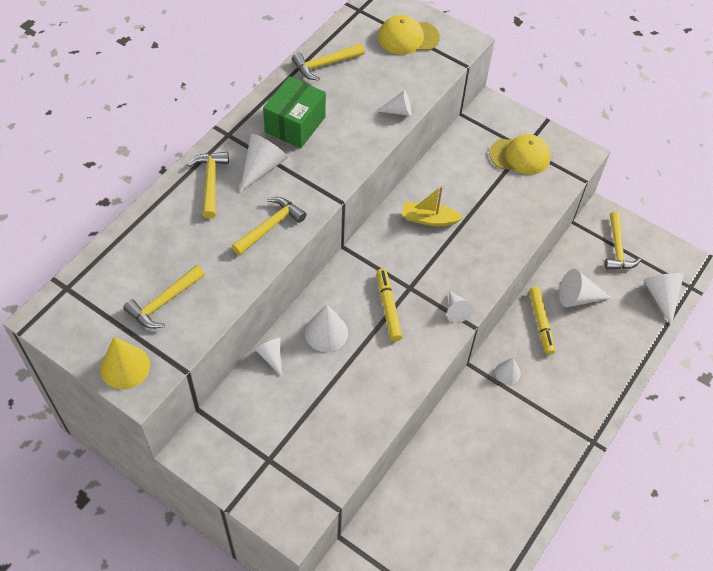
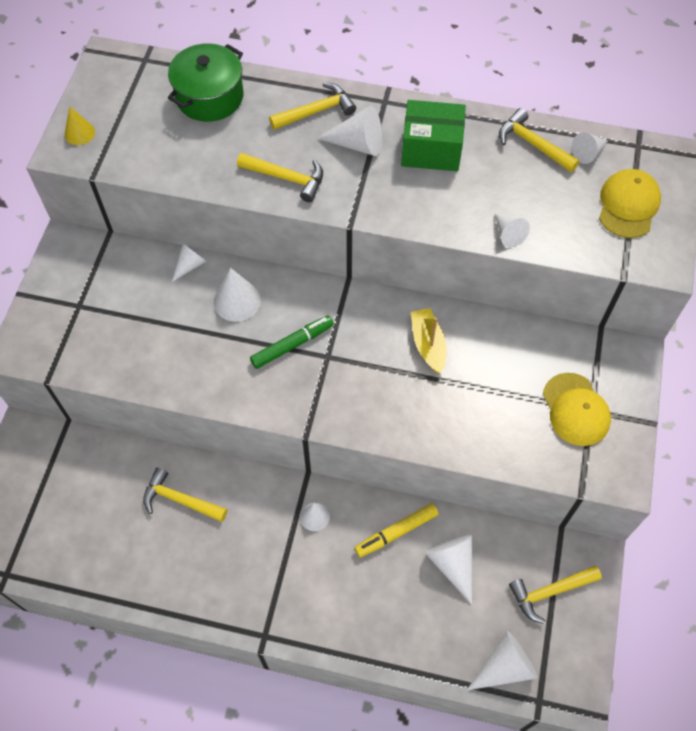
camera: 70 degrees right, 5 degrees up
yellow cone [100,337,150,389] -> yellow cone [65,106,95,145], size x0.63
yellow hammer [123,265,205,329] -> yellow hammer moved to [143,468,227,522]
yellow marker [376,268,402,341] -> green marker [250,315,334,369]
yellow cap [378,15,440,55] -> yellow cap turned 45 degrees clockwise [599,169,661,238]
white cone [447,291,473,323] -> white cone moved to [572,132,608,164]
none -> green pot [168,43,243,122]

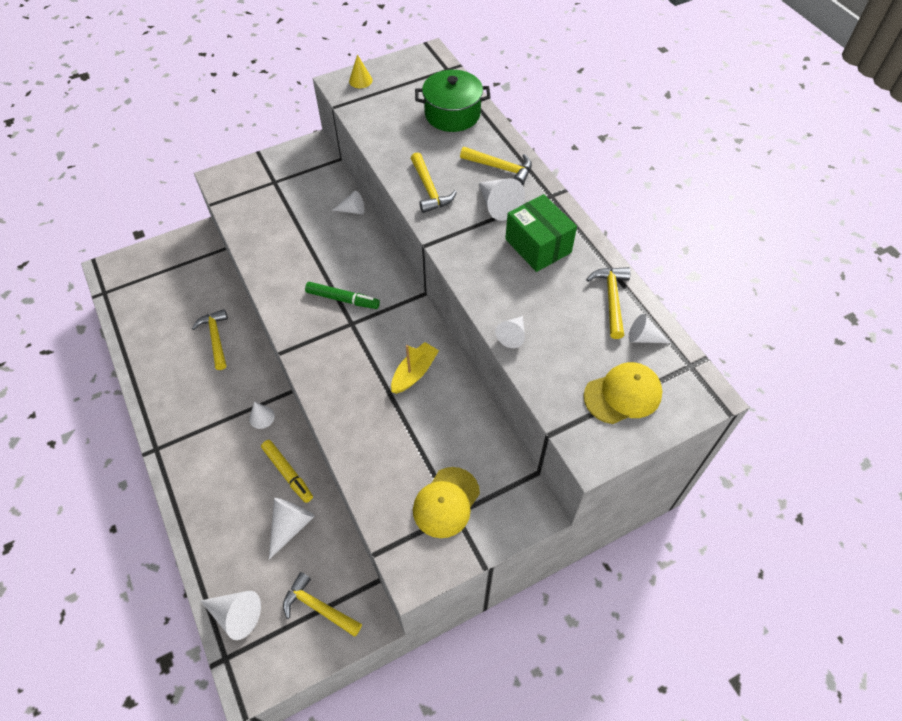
camera: 50 degrees right, 5 degrees down
white cone [214,268,261,322] -> none
yellow marker [355,503,439,557] -> yellow marker turned 150 degrees counterclockwise [261,440,313,503]

